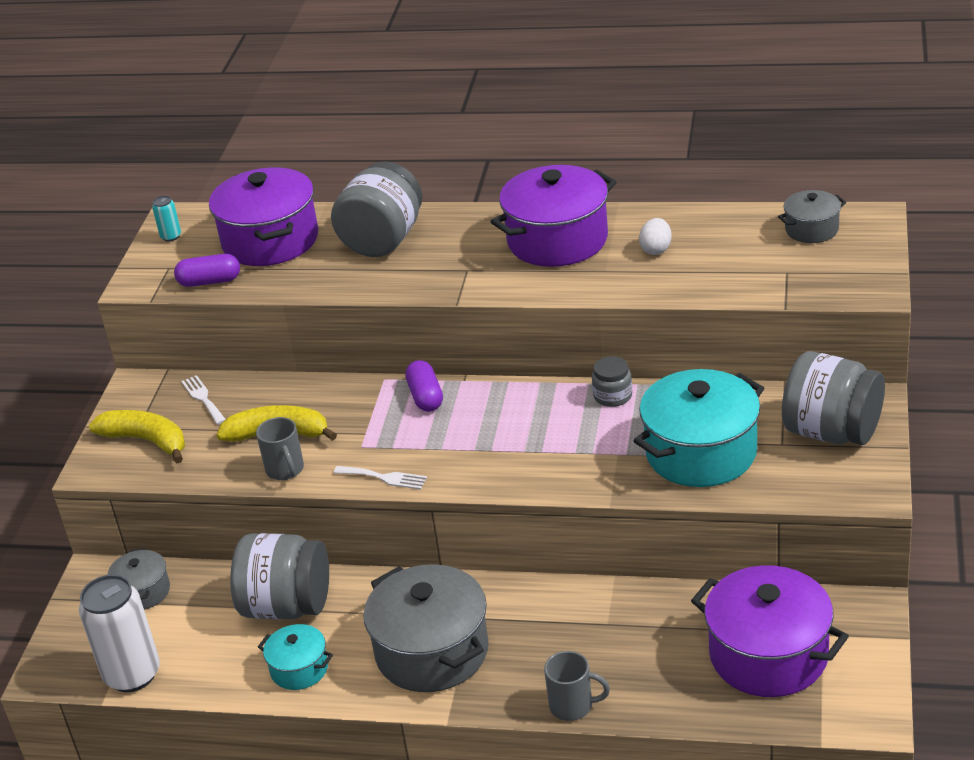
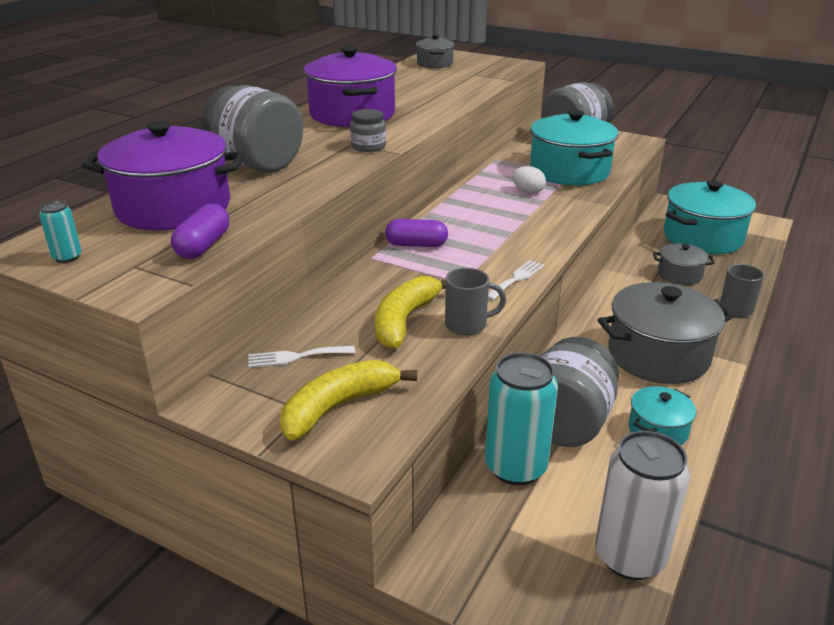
camera: 75 degrees left, 5 degrees down
grey pot [107,548,170,610] -> grey pot moved to [653,243,714,285]
grey jar [592,356,632,407] -> grey jar moved to [350,109,386,152]
white egg [639,218,672,255] -> white egg moved to [512,166,546,194]
purple pot [691,565,849,697] -> turquoise pot [664,180,756,254]
none -> turquoise can [485,352,558,485]

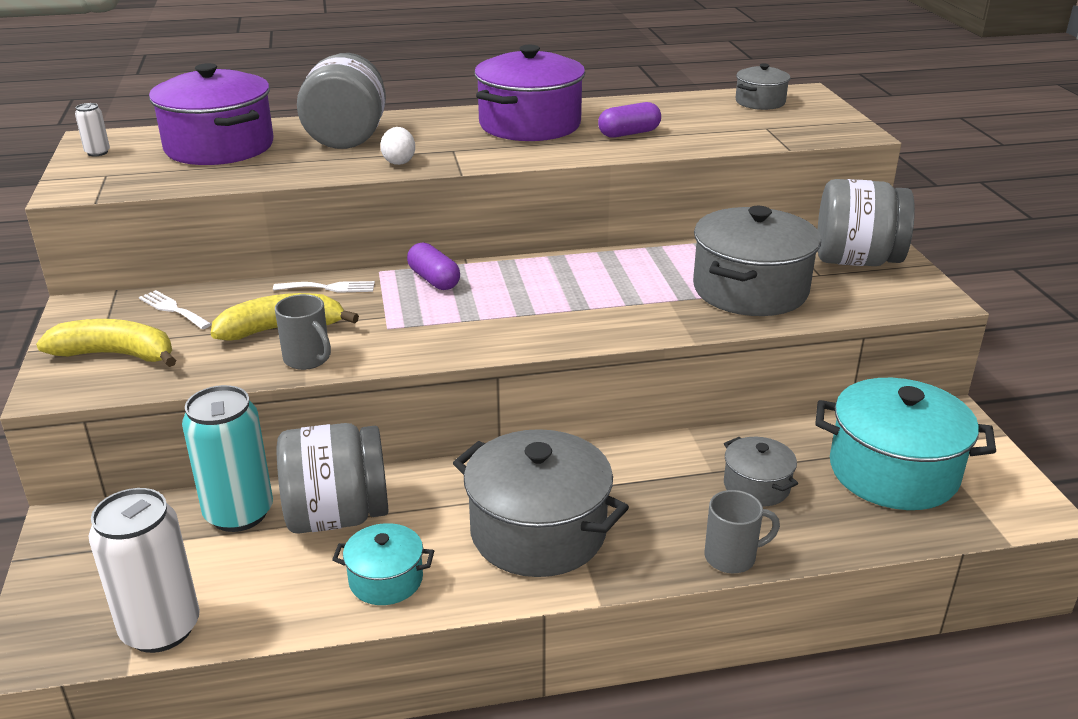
camera: 50 degrees right, 0 degrees up
turquoise can [39,201,82,263] -> white can [75,103,110,157]
purple capsule [171,204,229,259] -> purple capsule moved to [598,102,661,138]
grey jar [350,109,386,152] -> none
white fork [488,260,545,300] -> white fork moved to [273,281,375,293]
white egg [512,166,546,194] -> white egg moved to [380,127,415,165]
turquoise pot [530,110,618,185] -> grey pot [693,206,821,316]

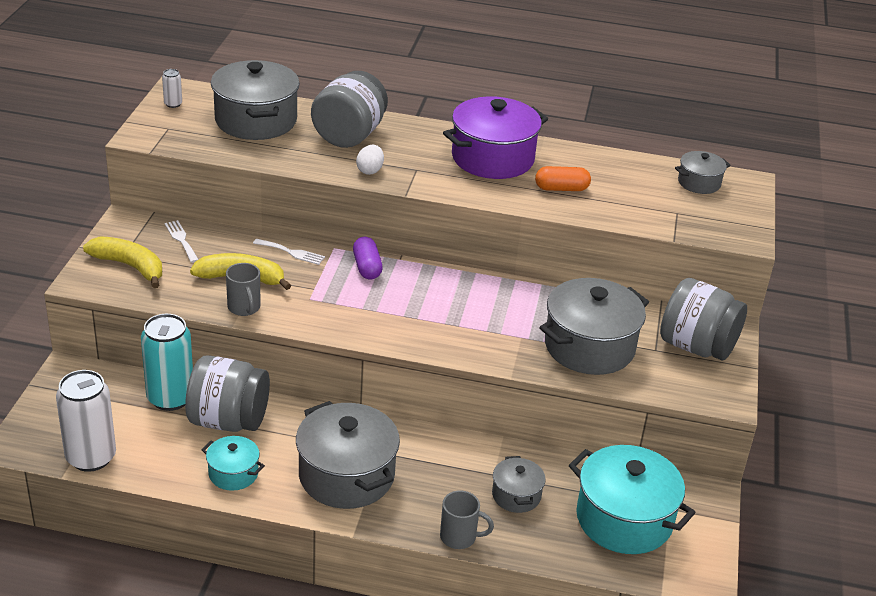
camera: 20 degrees right, 5 degrees up
purple pot [149,63,273,165] -> grey pot [211,60,300,140]
purple capsule [598,102,661,138] -> orange capsule [535,166,591,191]

